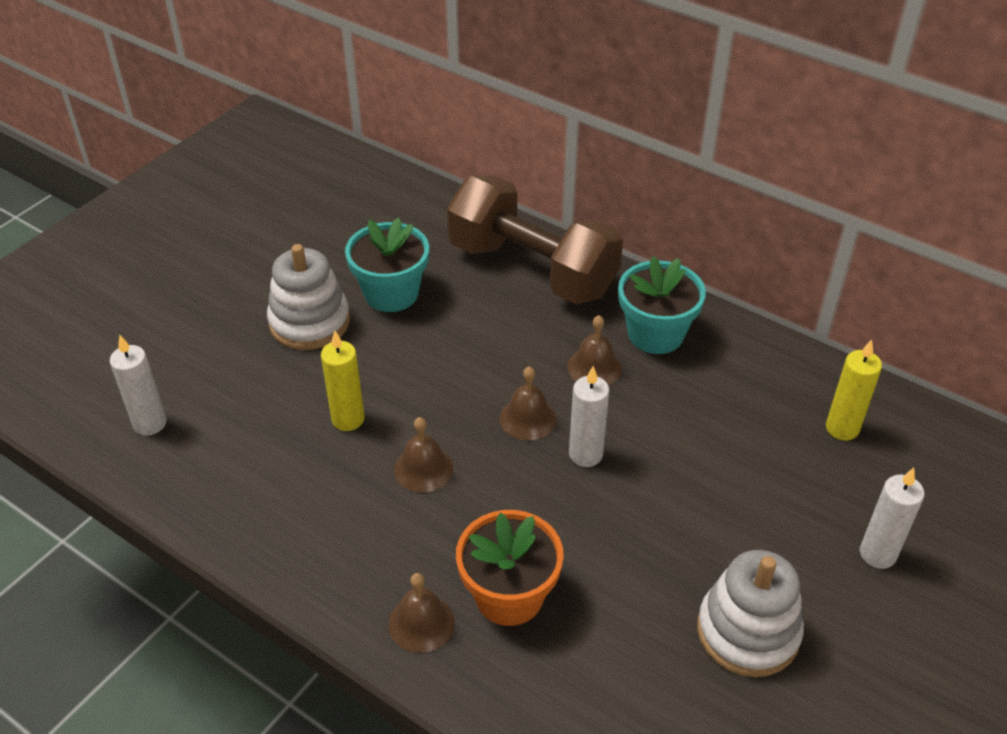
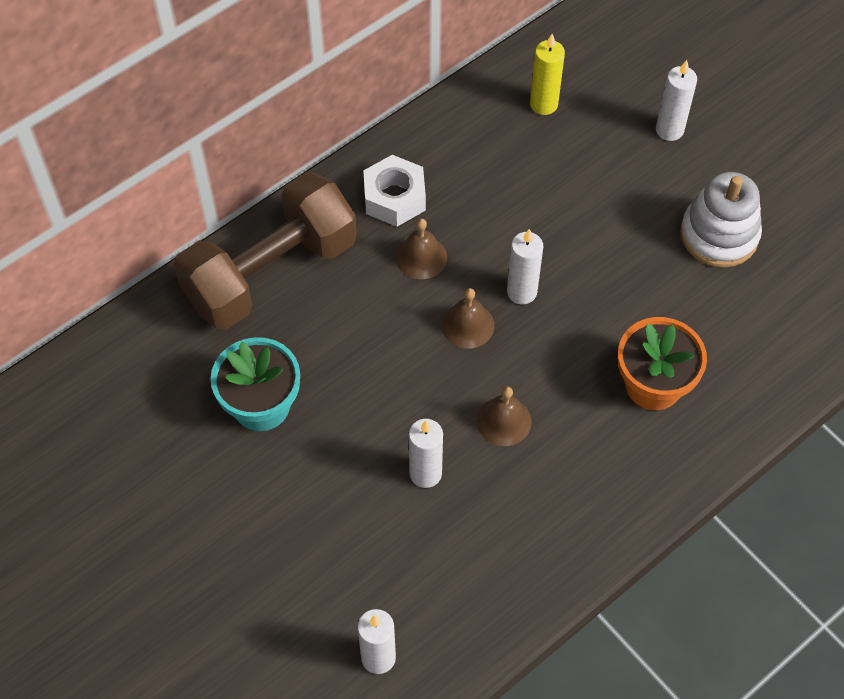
camera: 75 degrees left, 15 degrees up
white stacking toy [267,244,350,350] -> none
yellow candle [321,331,365,431] -> white candle [409,419,443,488]
brown bell [388,573,455,653] -> none
turquoise flower pot [618,256,706,354] -> white nut [363,155,426,227]

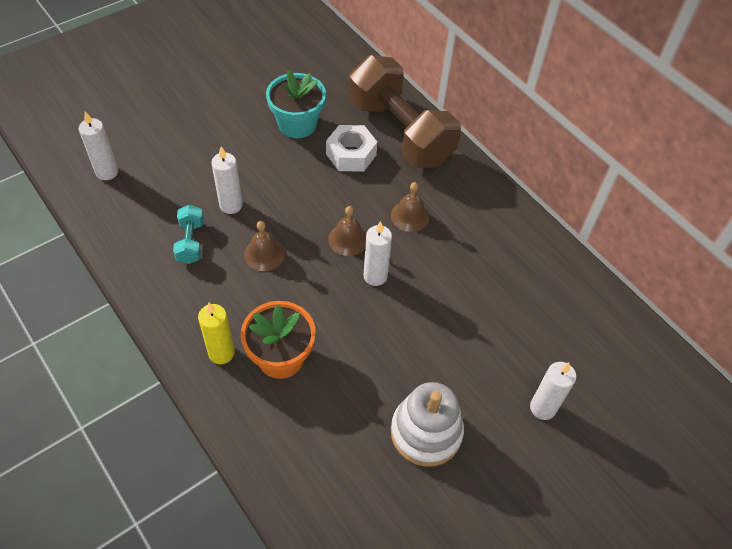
camera: 90 degrees right, 5 degrees down
white nut [363,155,426,227] -> white nut moved to [326,125,377,172]
yellow candle [530,34,565,115] -> yellow candle moved to [198,303,234,364]
none -> turquoise dumbbell [173,205,204,264]

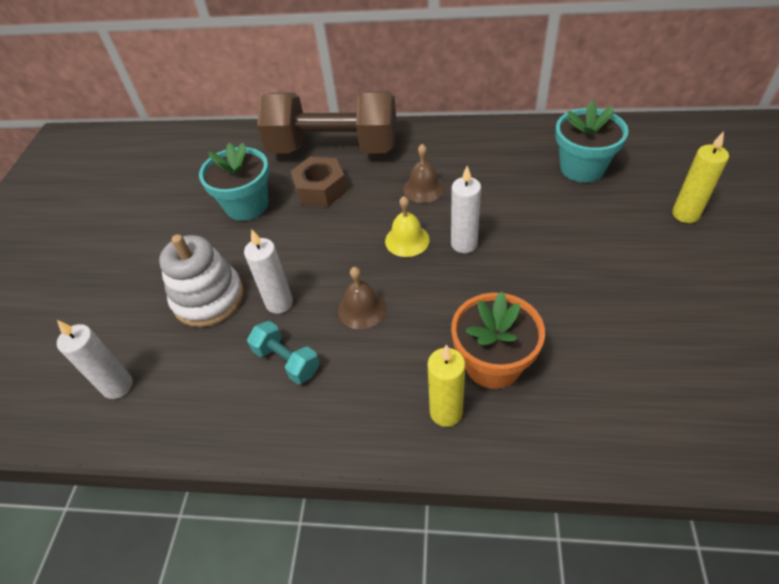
camera: 40 degrees left, 5 degrees down
white nut [326,125,377,172] -> brown nut [290,157,347,207]
brown bell [328,206,366,256] -> yellow bell [385,196,430,257]
white stacking toy [391,382,464,467] -> white stacking toy moved to [159,234,244,327]
white candle [530,362,576,420] -> yellow candle [672,131,729,223]
none -> turquoise flower pot [555,100,629,182]

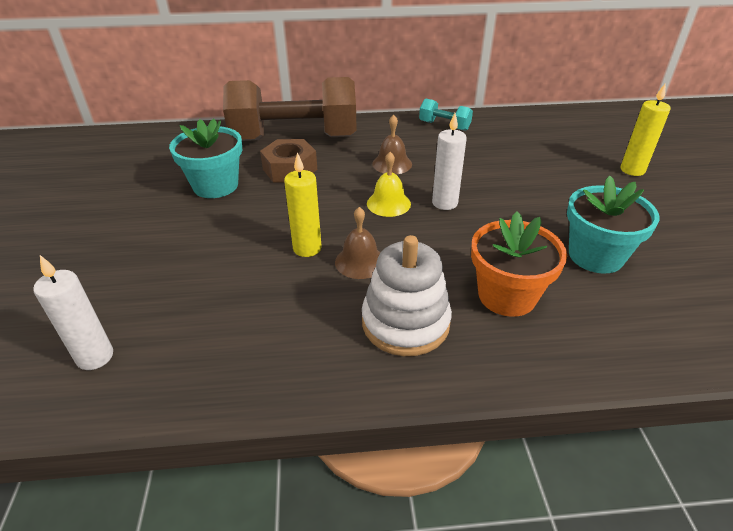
camera: 15 degrees left, 10 degrees down
white stacking toy [159,234,244,327] -> white stacking toy moved to [362,235,452,356]
white candle [244,229,293,314] -> none
turquoise dumbbell [247,321,320,384] -> turquoise dumbbell moved to [419,99,473,131]
yellow candle [428,344,465,427] -> yellow candle moved to [284,152,322,257]
turquoise flower pot [555,100,629,182] -> turquoise flower pot moved to [567,175,659,274]

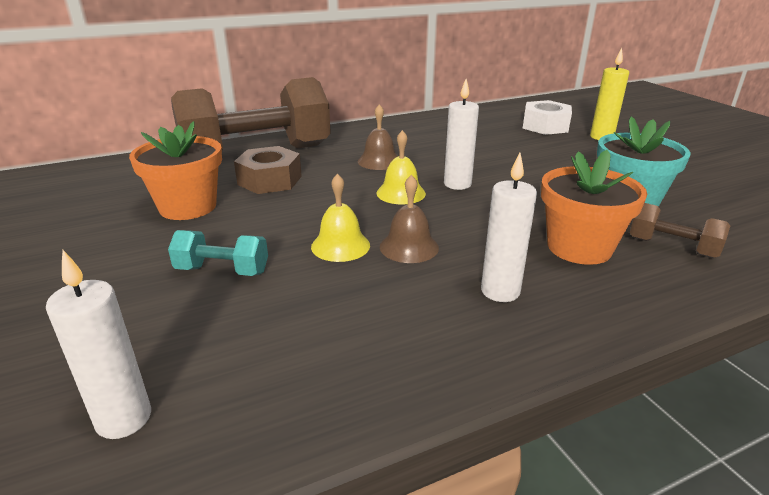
camera: 20 degrees left, 10 degrees down
turquoise flower pot [169,119,242,198] -> orange flower pot [129,121,222,220]
yellow candle [284,152,322,257] -> yellow bell [311,174,370,262]
white stacking toy [362,235,452,356] -> white candle [481,153,537,302]
turquoise dumbbell [419,99,473,131] -> turquoise dumbbell moved to [168,230,268,276]
none -> white nut [522,100,572,135]
none -> brown dumbbell [630,203,731,258]

